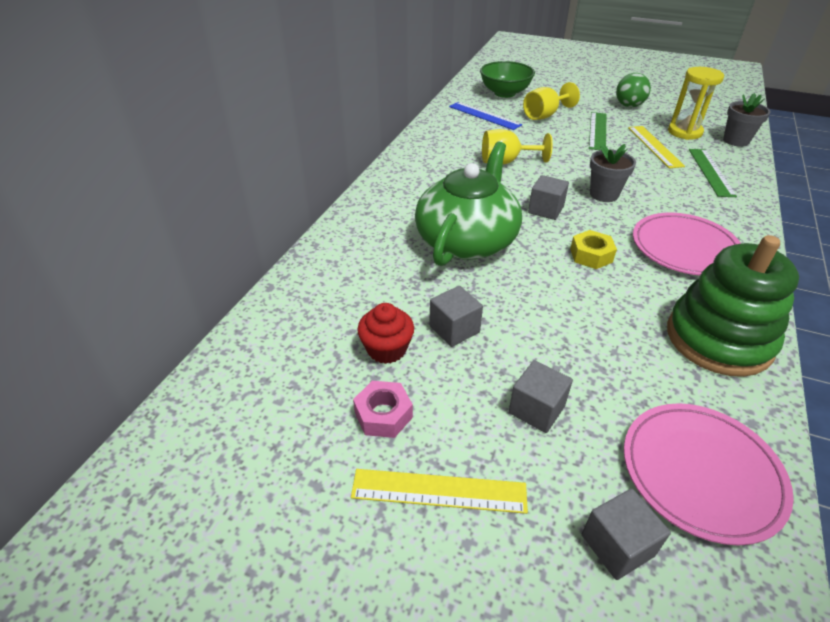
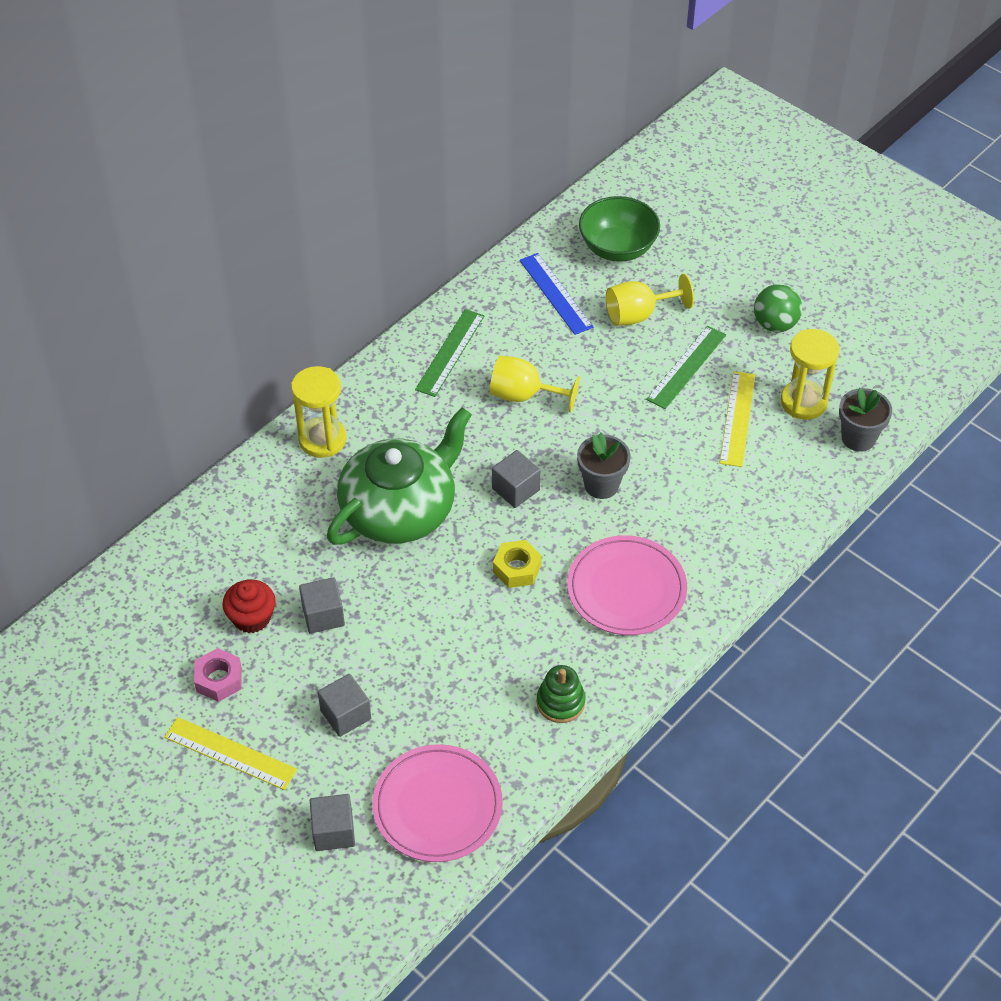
camera: 20 degrees right, 10 degrees up
green stacking toy [667,235,799,377] -> green stacking toy [537,665,585,723], size x0.48
green ruler [689,149,737,197] -> green ruler moved to [415,309,485,397]
none -> yellow hourglass [291,366,346,458]

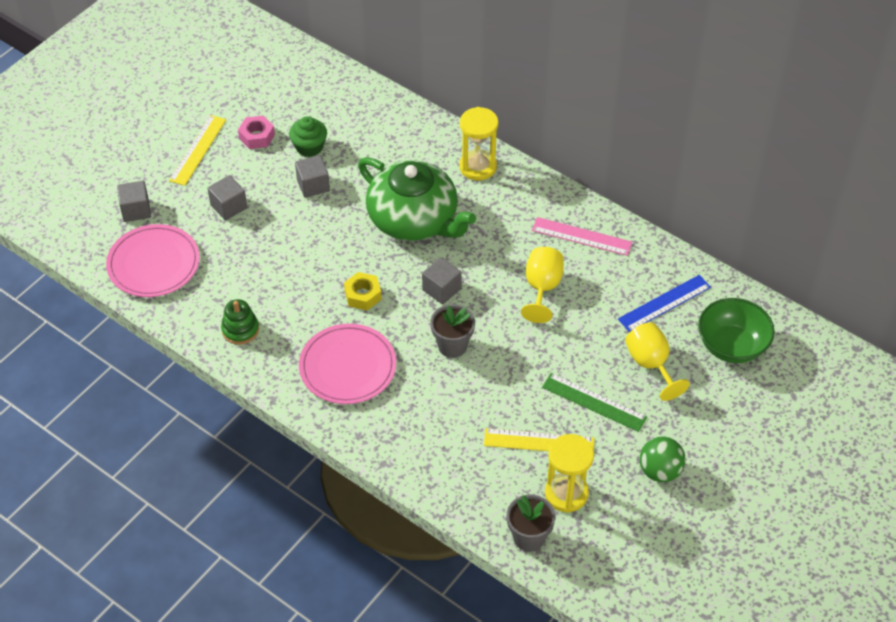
camera: 85 degrees right, 0 degrees up
red cupcake [222,579,276,633] -> green cupcake [289,116,327,157]
green ruler [415,309,485,397] -> pink ruler [532,217,632,256]

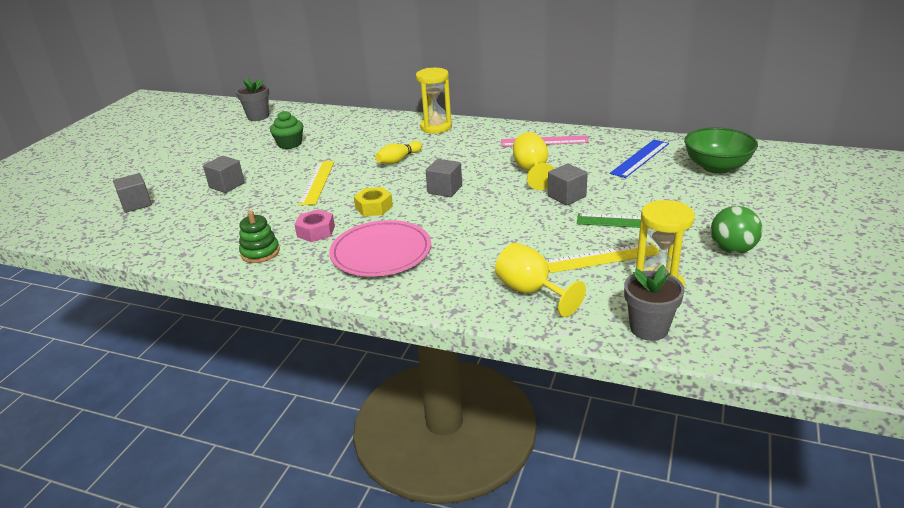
camera: 15 degrees left, 20 degrees down
pink plate [106,224,200,297] -> none
yellow ruler [169,115,226,186] -> yellow ruler moved to [298,161,334,205]
pink nut [238,115,275,149] -> pink nut moved to [294,209,335,242]
grey cube [295,155,330,198] -> grey cube moved to [548,164,588,206]
green teapot [358,157,476,241] -> yellow bowling pin [375,141,422,164]
grey flower pot [430,304,475,358] -> grey flower pot moved to [236,77,269,121]
yellow goblet [625,322,690,401] -> yellow goblet moved to [495,243,586,317]

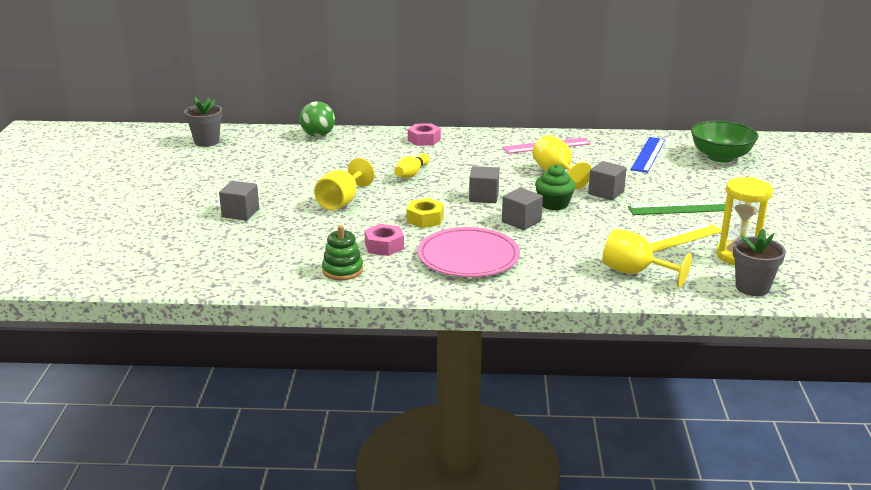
camera: 20 degrees left, 5 degrees down
grey cube [113,173,152,213] -> grey cube moved to [502,188,543,230]
green cupcake [270,111,303,149] -> green cupcake moved to [535,164,576,210]
yellow ruler [298,161,334,205] -> yellow goblet [314,158,375,210]
yellow hourglass [416,68,452,134] -> pink nut [408,123,441,146]
green ball [711,206,762,254] -> green ball moved to [300,101,335,137]

